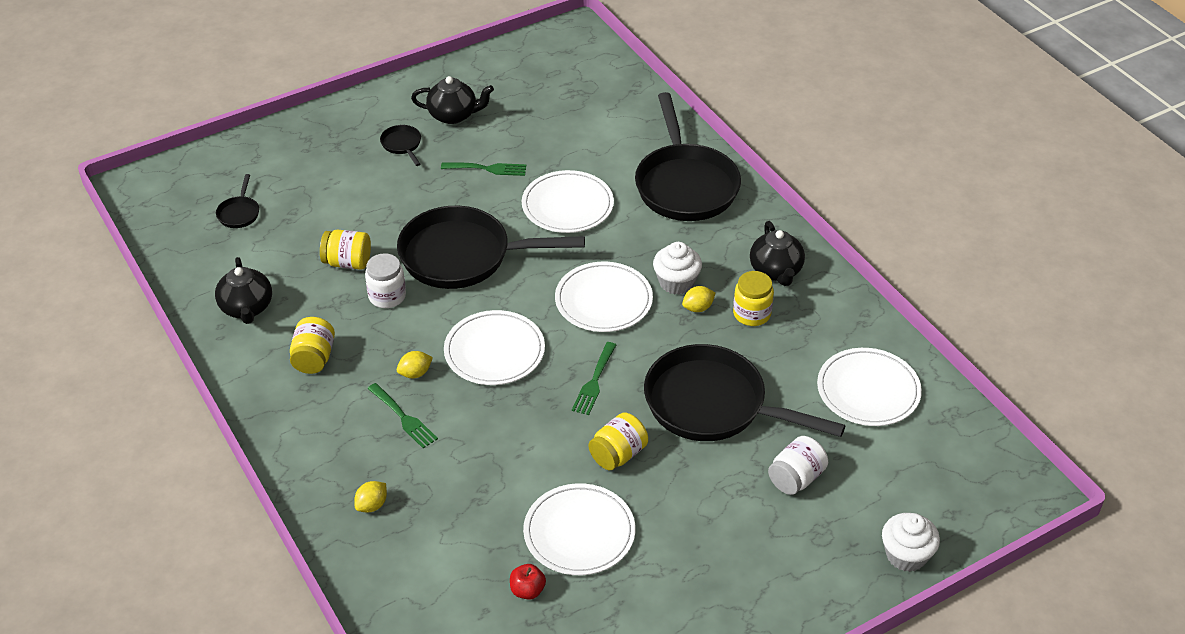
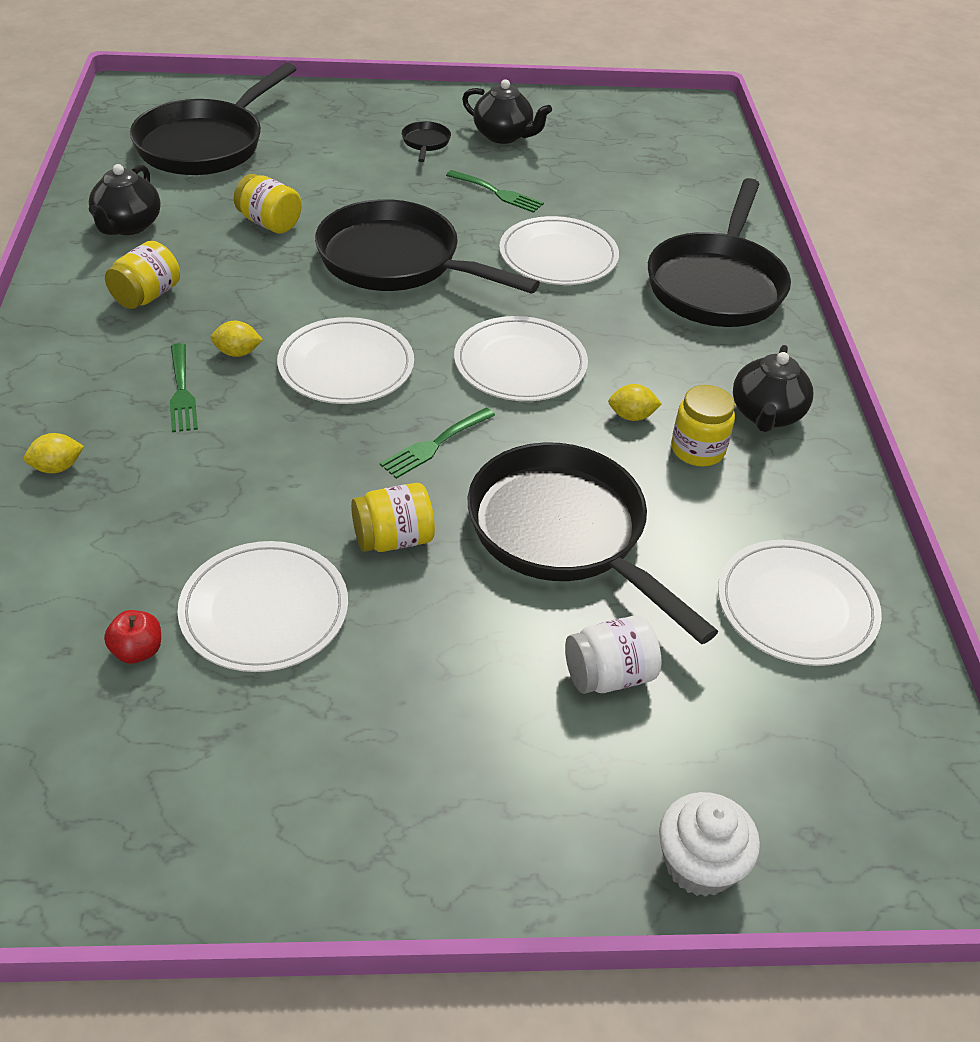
camera: 25 degrees right, 0 degrees up
black pan [216,174,259,228] -> black pan [130,63,296,175], size x2.49
white jar [365,253,406,308] -> none
white cupcake [653,242,702,295] -> none

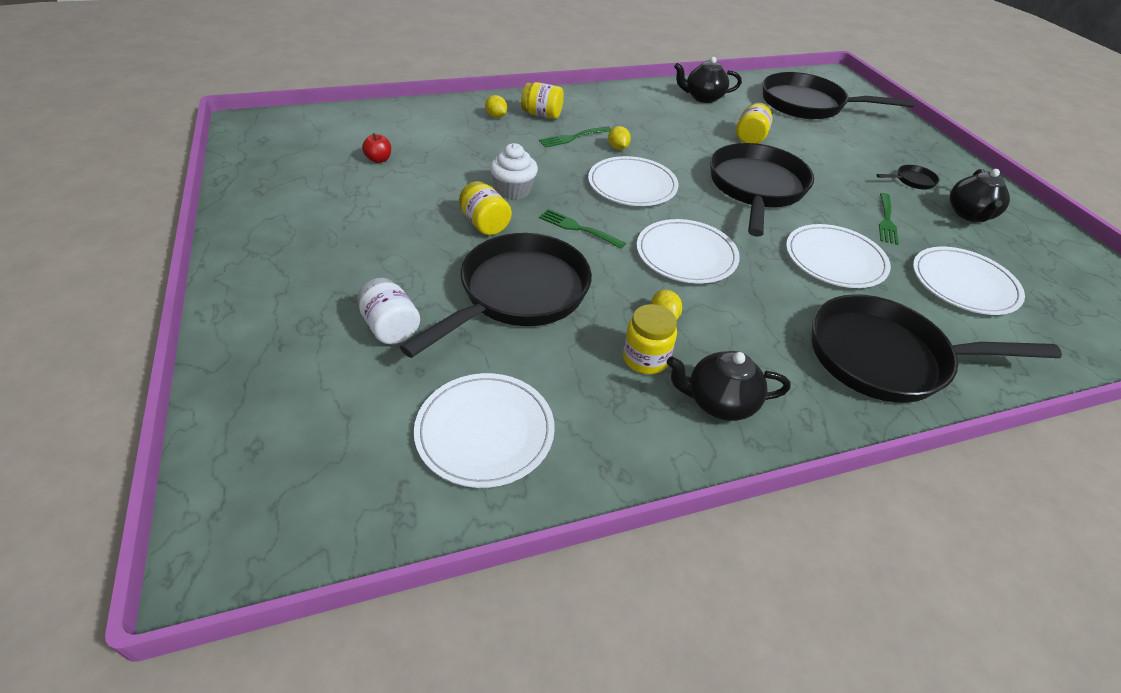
camera: 75 degrees right, 0 degrees up
yellow jar [105,241,180,309] -> yellow jar moved to [521,82,564,119]
white plate [177,541,348,672] -> white plate moved to [913,247,1025,315]
white cupcake [659,792,760,897] -> white cupcake moved to [490,143,538,200]

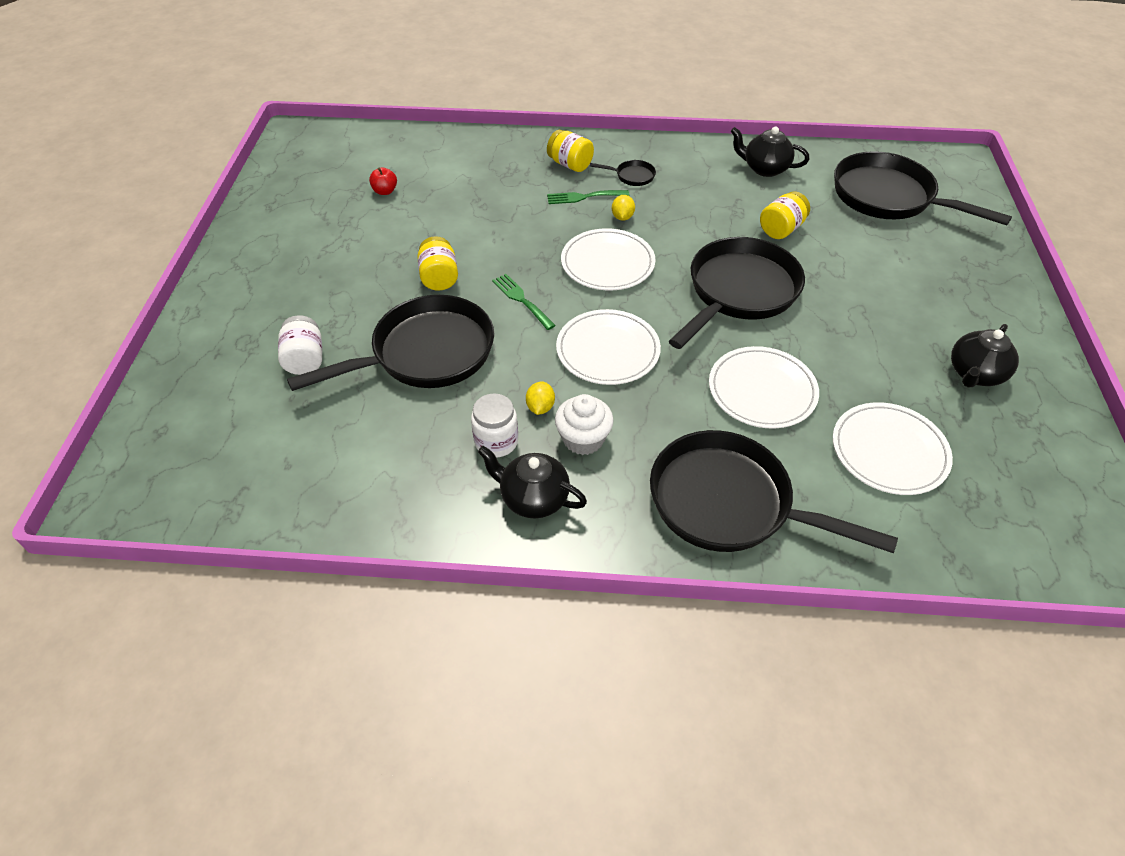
camera: 25 degrees right, 5 degrees up
white plate [414,373,555,488] -> none
yellow lemon [485,95,507,118] -> none
white cupcake [490,143,538,200] -> white cupcake moved to [555,394,614,455]
yellow jar [623,304,677,374] -> white jar [471,393,518,457]
black pan [876,165,939,189] -> black pan moved to [590,160,656,186]
green fork [879,193,899,245] -> none

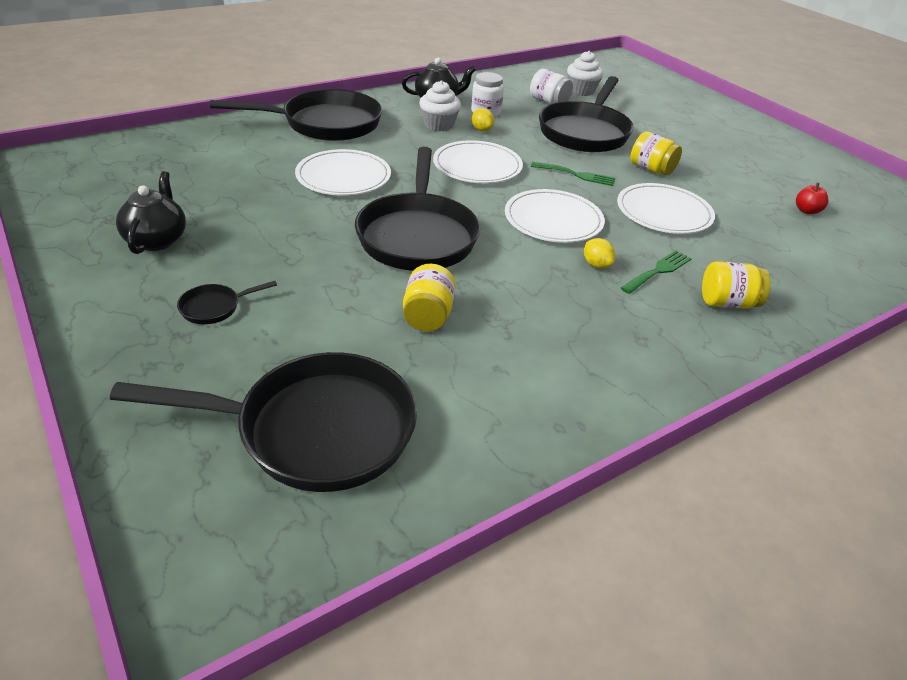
camera: 140 degrees right, 10 degrees down
white jar [278,315,322,375] -> white jar moved to [530,69,573,104]
black pan [590,160,656,186] -> black pan moved to [177,281,277,324]
black teapot [731,127,809,177] -> none
white plate [833,402,953,495] -> white plate moved to [617,183,715,234]
none -> white cupcake [567,51,604,96]

